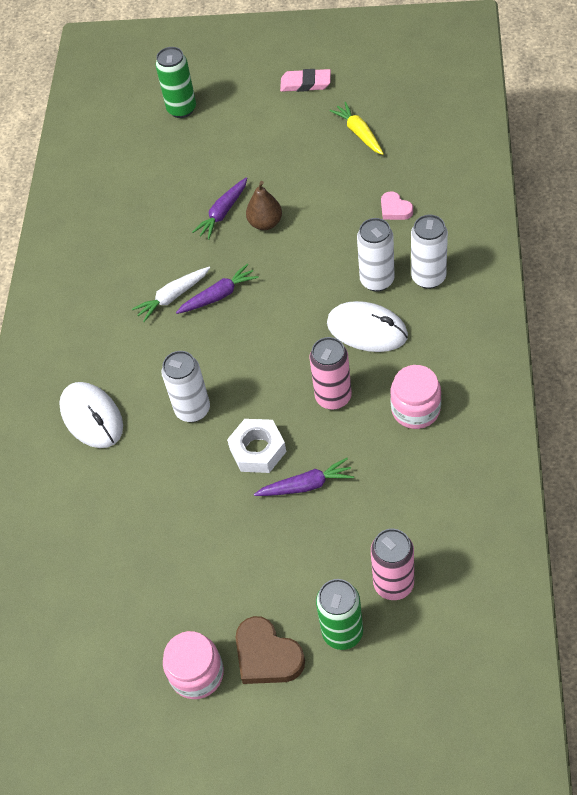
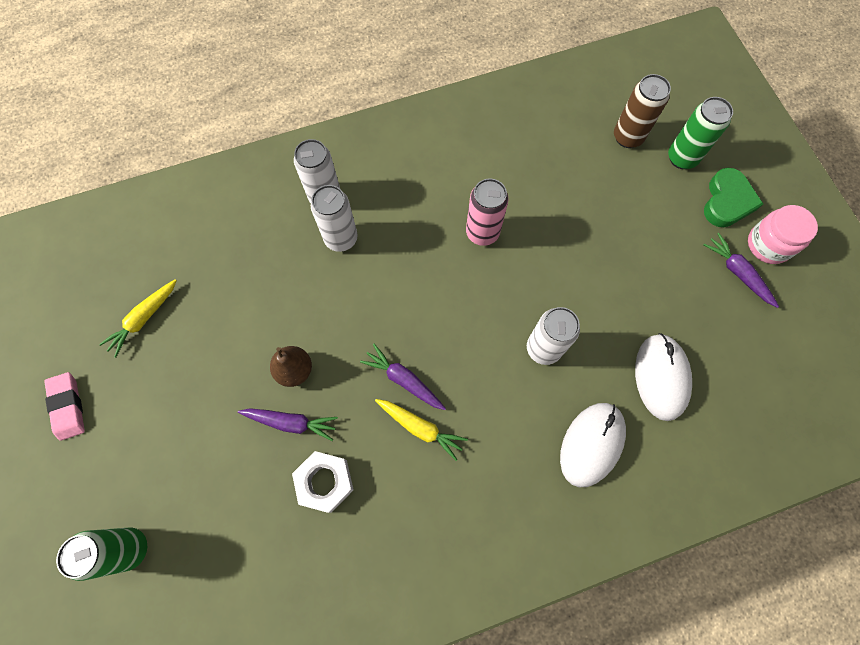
camera: 120 degrees left, 15 degrees up
white carrot [132,267,210,322] -> yellow carrot [375,399,468,461]
white nut [227,419,286,473] -> white nut moved to [292,451,354,513]
brown heart [235,616,305,684] -> green heart [704,168,763,227]
purple carrot [254,458,354,496] -> purple carrot moved to [704,233,779,308]
white mouse [327,301,408,352] -> white mouse moved to [635,333,692,421]
pink can [371,529,414,600] -> brown can [614,74,671,148]
pink heart [381,191,413,220] -> none
pink jar [390,365,441,429] -> none

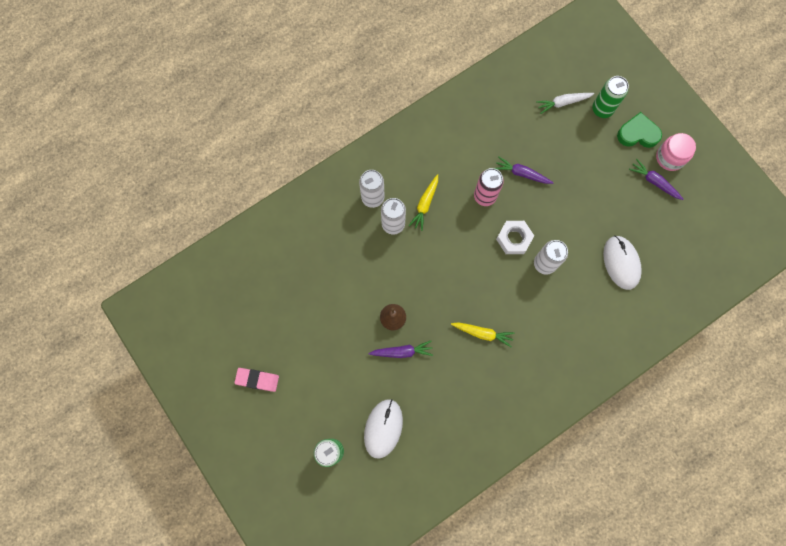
camera: 15 degrees left, 5 degrees up
pink eraser [45,372,85,441] -> pink eraser turned 45 degrees counterclockwise [234,368,279,392]
yellow carrot [99,279,177,358] -> yellow carrot moved to [408,174,438,231]
white nut [292,451,354,513] -> white nut moved to [496,221,534,254]
purple carrot [360,344,446,410] -> purple carrot moved to [495,156,554,184]
white mouse [560,403,626,487] -> white mouse moved to [364,399,403,459]
brown can [614,74,671,148] -> white carrot [536,93,594,114]
green heart [704,168,763,227] -> green heart turned 90 degrees counterclockwise [617,112,662,148]

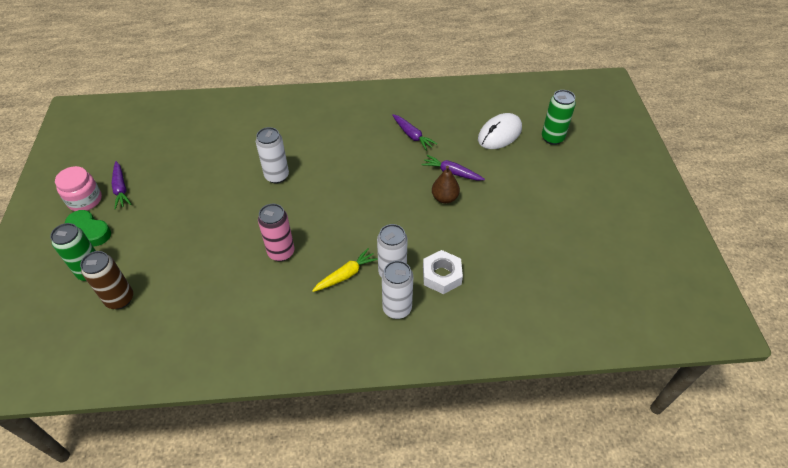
camera: 150 degrees left, 25 degrees down
pink eraser [234,368,279,392] -> none
yellow carrot [451,322,515,347] -> none
purple carrot [495,156,554,184] -> purple carrot moved to [392,114,437,151]
white nut [496,221,534,254] -> white nut moved to [423,250,463,294]
white carrot [536,93,594,114] -> brown can [80,251,133,309]
white mouse [603,235,642,290] -> none

